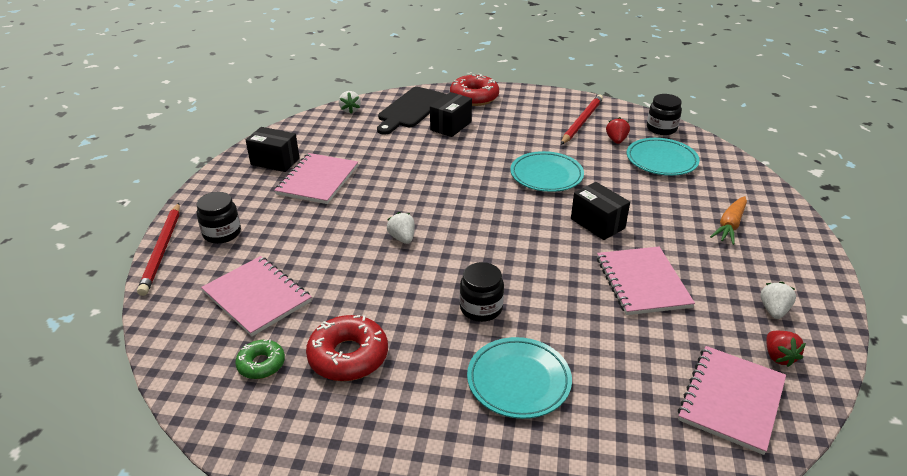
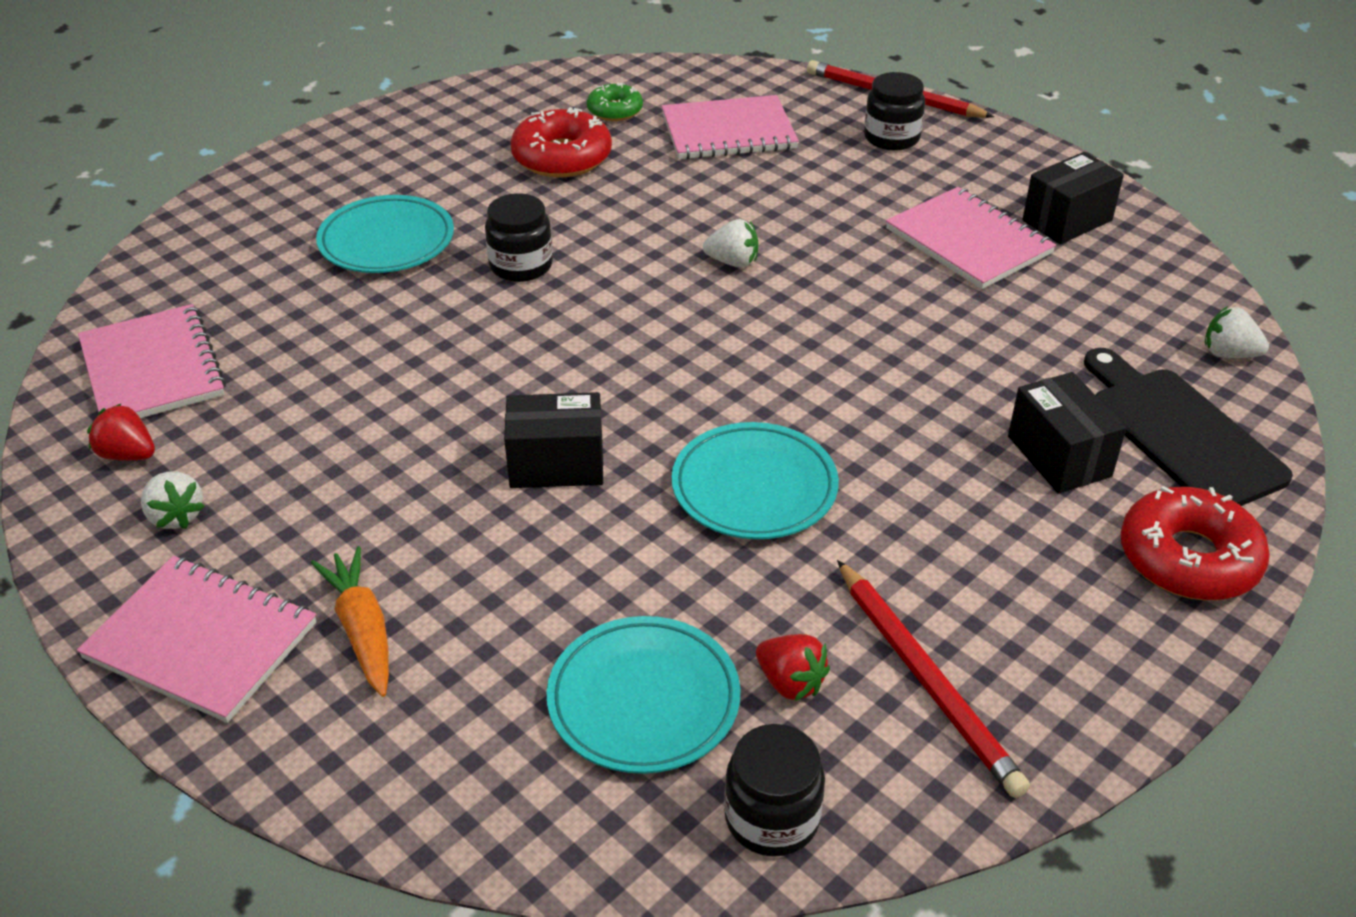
camera: 125 degrees right, 5 degrees up
pink notebook [597,247,695,315] -> pink notebook moved to [77,556,316,723]

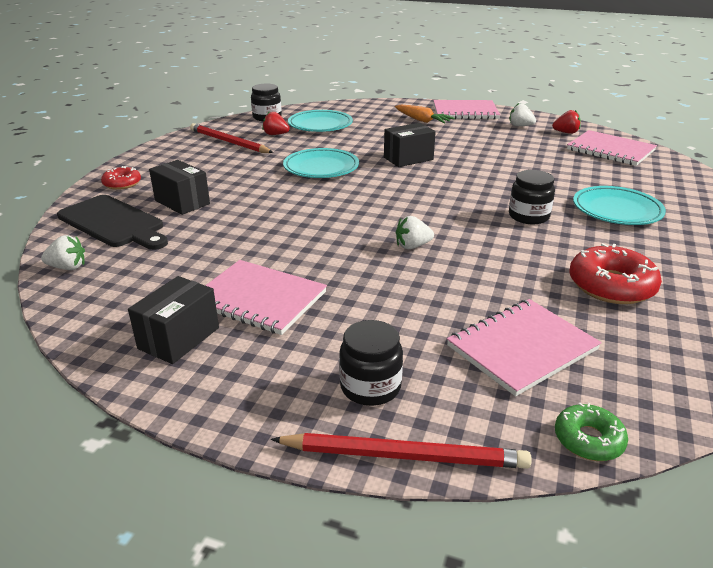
camera: 155 degrees right, 10 degrees down
green donut [587,83,643,121] -> green donut moved to [555,403,628,461]
red donut [1121,486,1270,601] -> red donut [101,166,141,190], size x0.59

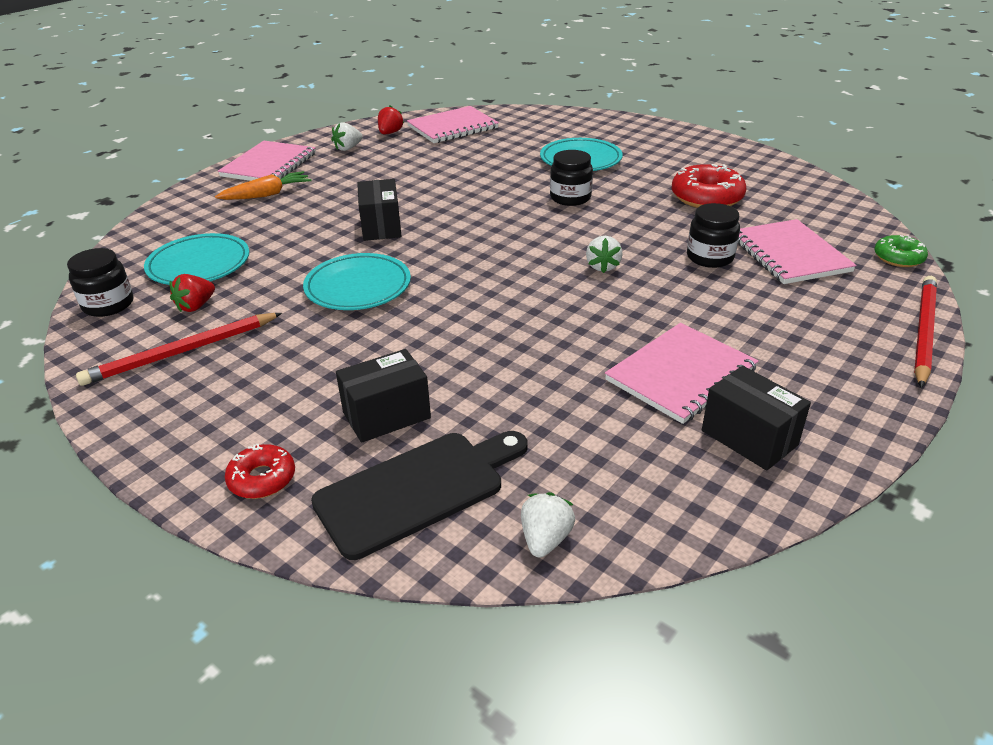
camera: 70 degrees left, 5 degrees up
black jar [339,320,403,406] -> black jar moved to [687,203,740,268]

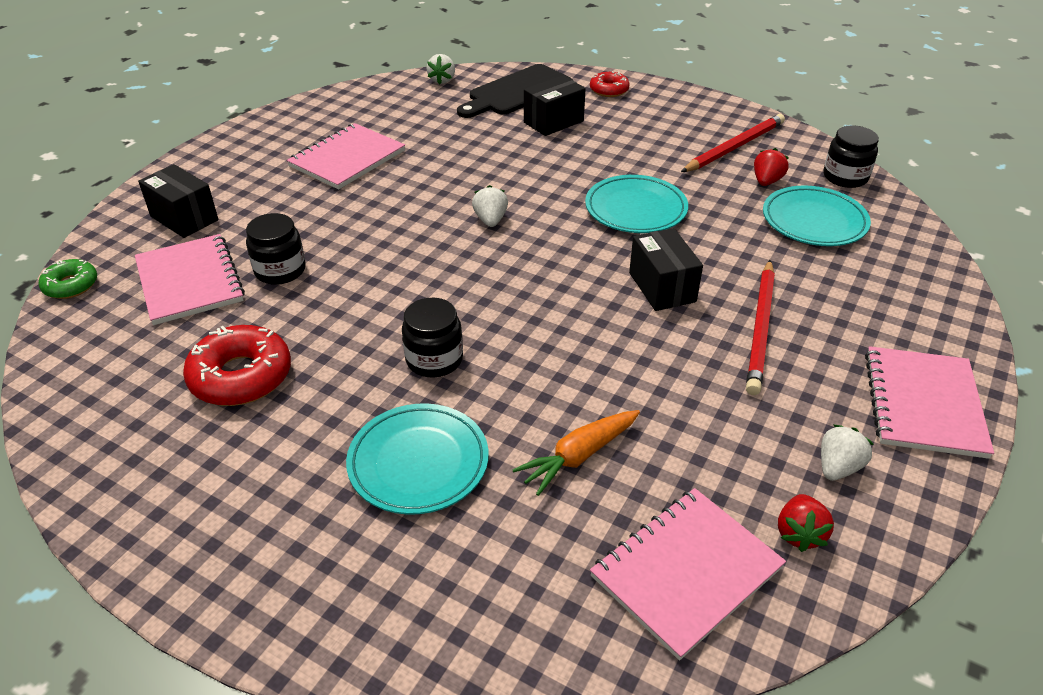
camera: 170 degrees right, 5 degrees up
orange carrot [215,171,311,200] -> orange carrot moved to [512,410,640,496]
white strawberry [586,236,623,273] -> white strawberry moved to [472,185,508,227]
black box [702,366,811,471] -> black box moved to [138,164,218,238]
red pencil [914,276,937,388] -> red pencil moved to [746,260,775,395]

